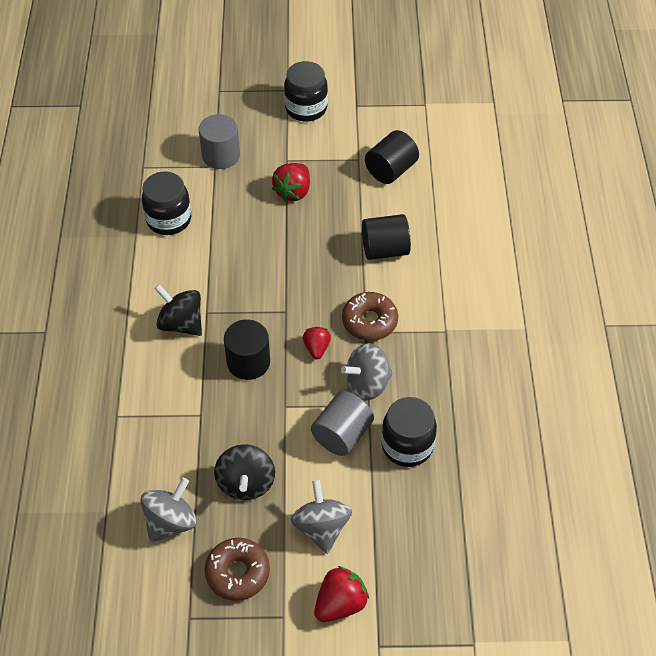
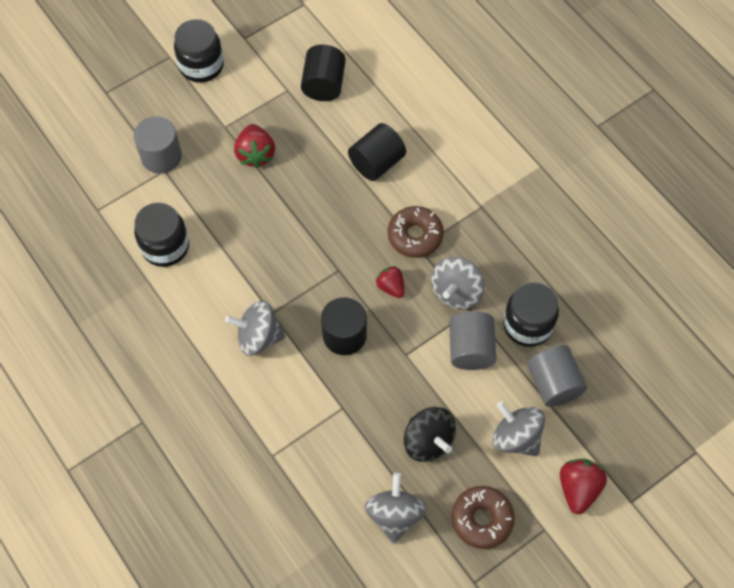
camera: 35 degrees left, 10 degrees up
black spinning top [154,284,202,336] -> grey spinning top [225,300,286,356]
none -> grey cylinder [527,345,587,407]

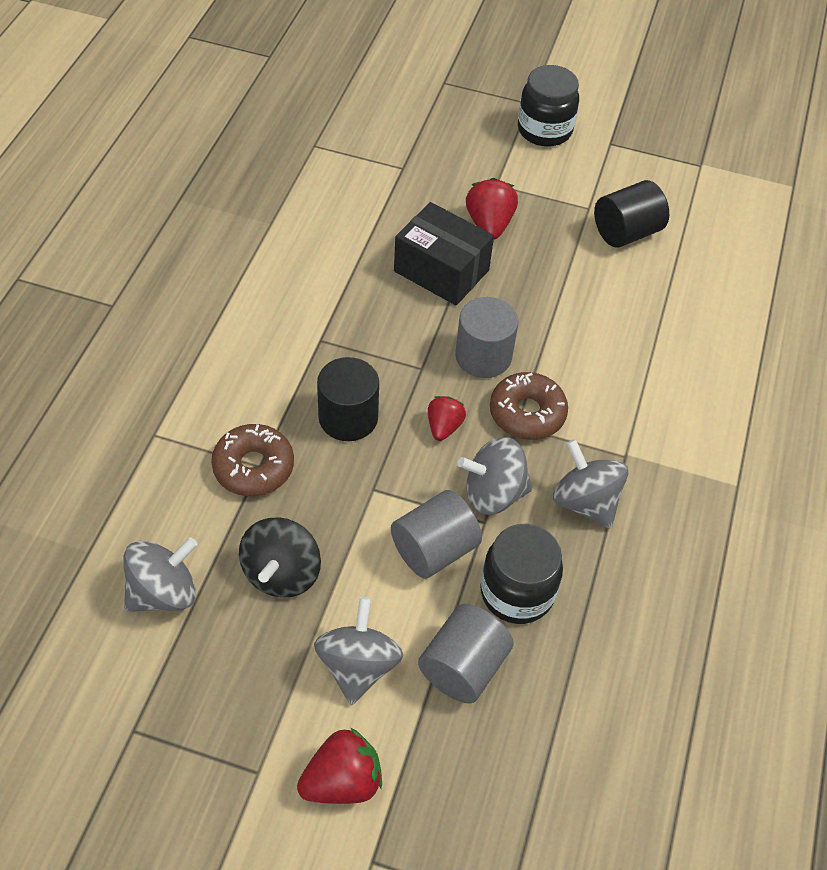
camera: 50 degrees right, 10 degrees down
grey cylinder [134,116,182,174] -> grey cylinder moved to [455,297,518,378]
black jar [134,203,189,267] -> none
grey spinning top [225,300,286,356] -> grey spinning top moved to [553,439,628,528]
red strawberry [234,124,275,168] -> red strawberry turned 135 degrees clockwise [466,178,518,240]
black cylinder [348,123,406,181] -> none
brown donut [452,486,515,549] -> brown donut moved to [211,424,294,496]
none -> black box [394,202,494,305]

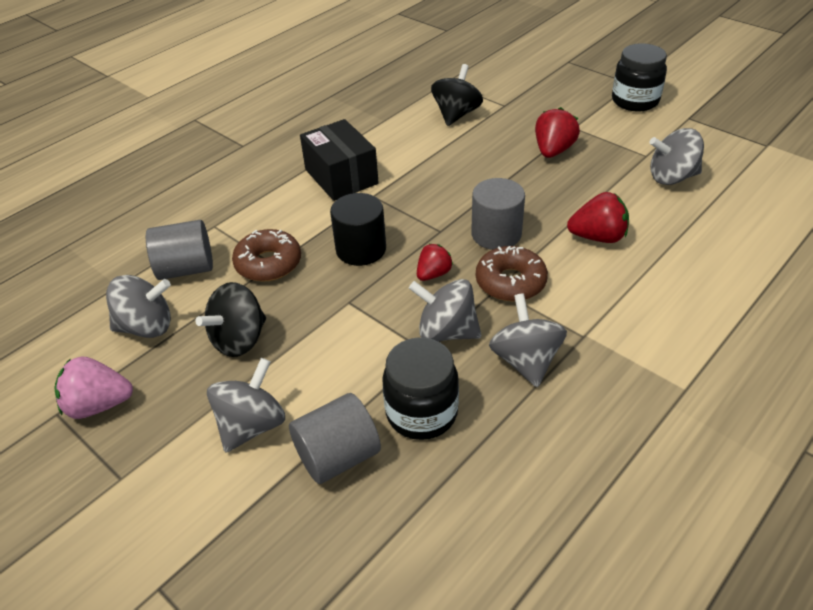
camera: 30 degrees right, 10 degrees down
red strawberry [297,728,382,804] -> red strawberry moved to [567,192,629,243]
grey cylinder [391,490,482,579] -> grey cylinder moved to [146,220,213,280]
black box [394,202,494,305] -> black box moved to [300,119,379,201]
black cylinder [594,180,669,248] -> grey spinning top [649,128,704,185]
none -> pink strawberry [55,356,133,419]
none -> black spinning top [431,64,483,126]

